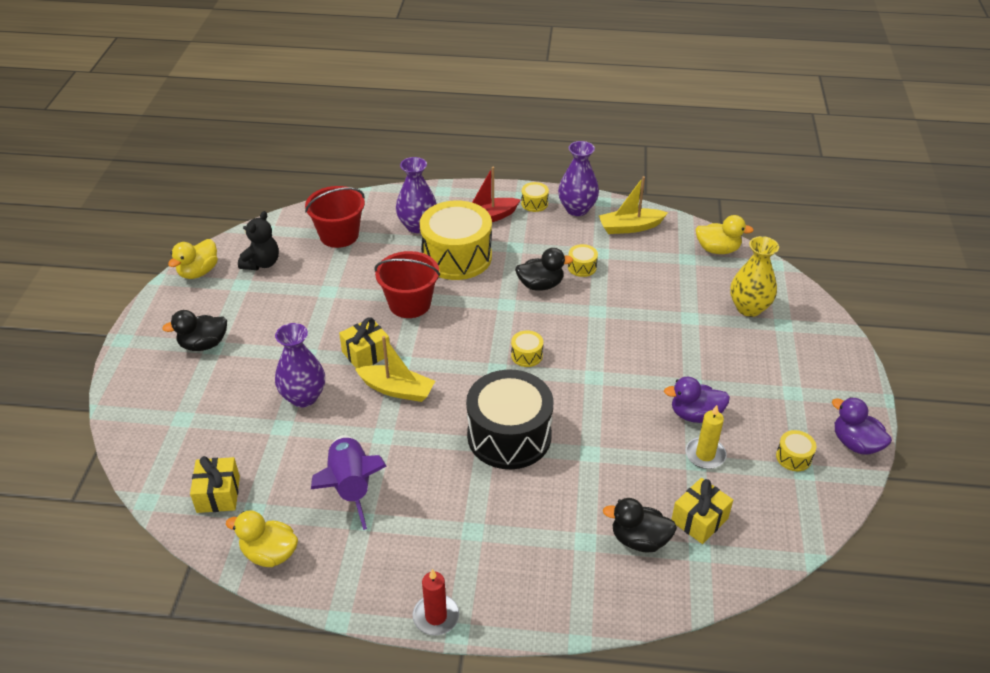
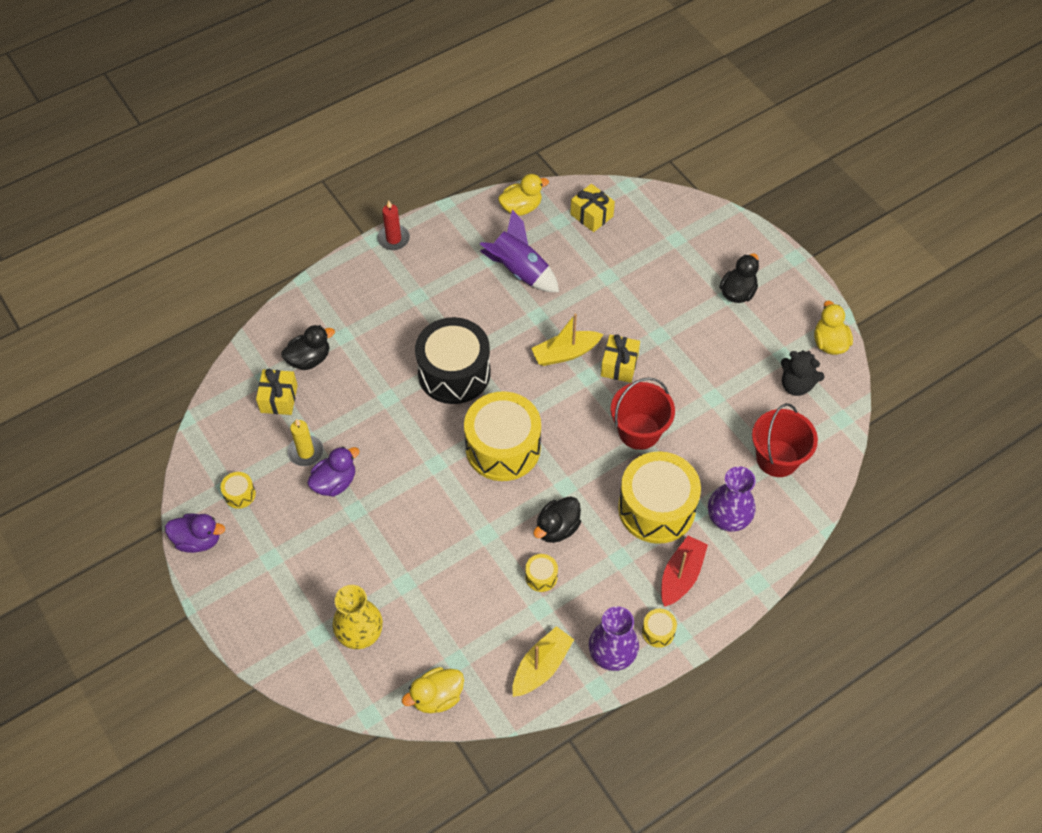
camera: 140 degrees right, 15 degrees up
black teddy bear [238,211,279,270] -> black teddy bear turned 45 degrees counterclockwise [781,350,824,396]
purple vase [275,323,325,407] -> none
yellow drum [511,330,543,367] -> yellow drum [464,391,541,481], size x2.46

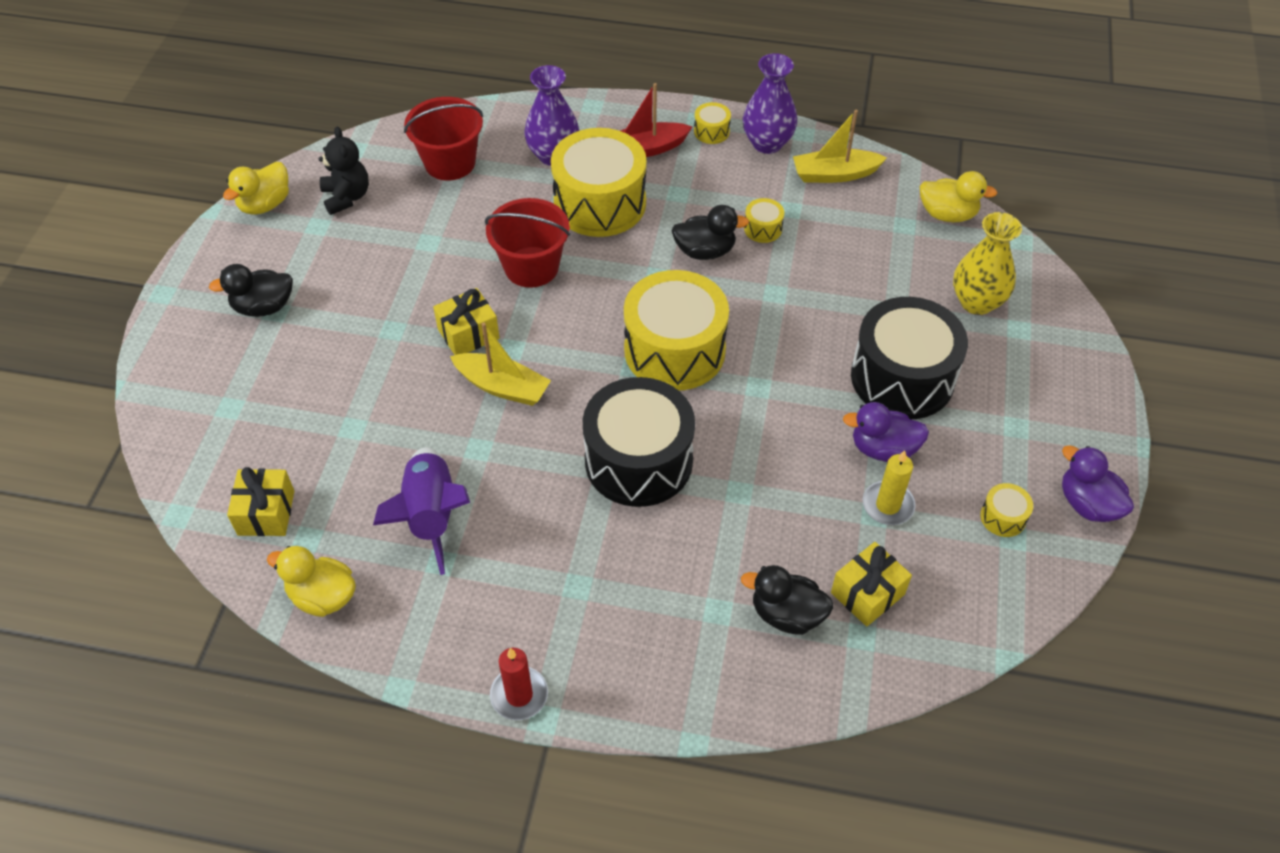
camera: 135 degrees left, 5 degrees down
none -> black drum [851,297,968,419]

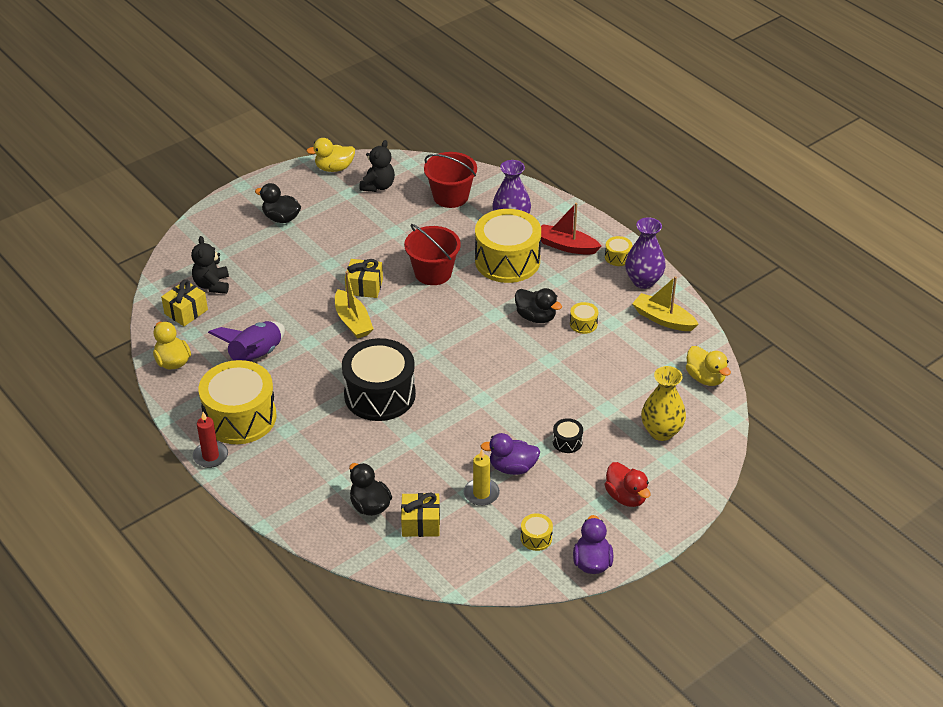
camera: 40 degrees right, 10 degrees down
yellow drum [624,270,729,391] -> yellow drum moved to [198,360,277,444]
purple duck [843,402,929,462] -> purple duck turned 45 degrees counterclockwise [480,433,540,475]
black drum [851,297,968,419] -> black drum [553,418,583,453], size x0.41
none -> black teddy bear [191,236,229,294]
none -> red duck [604,462,650,507]

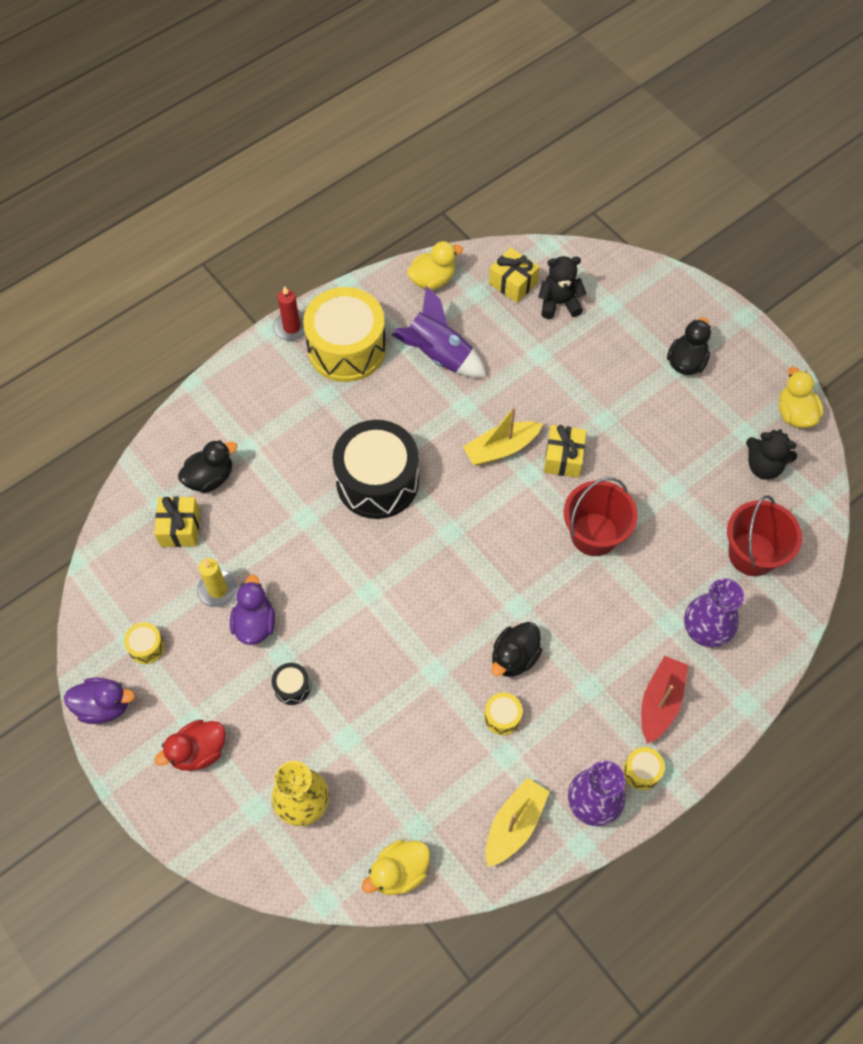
camera: 90 degrees right, 20 degrees up
yellow drum [475,209,541,283] -> none

